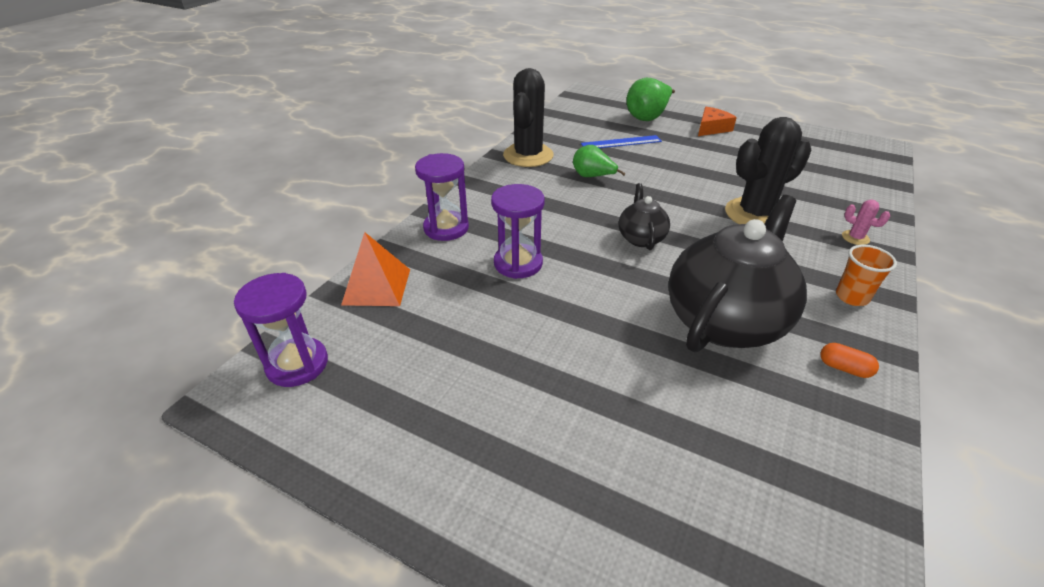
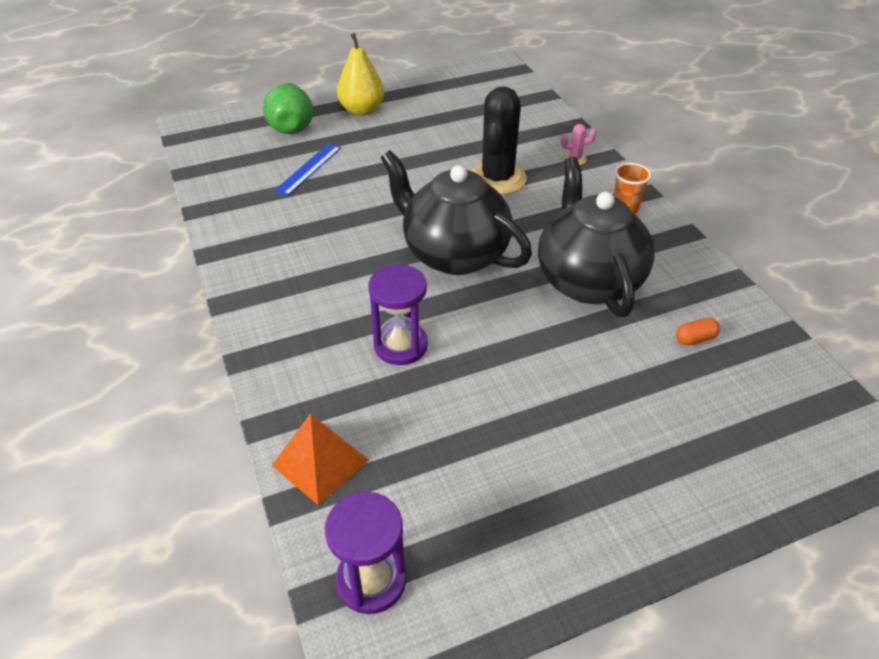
camera: 50 degrees left, 5 degrees up
purple hourglass [415,153,469,241] -> none
black cactus [503,68,554,167] -> none
green pear [573,145,626,177] -> none
black teapot [619,183,670,250] -> black teapot [381,150,532,275], size x2.06
orange cheese [698,107,737,136] -> yellow pear [337,33,384,116]
orange capsule [820,343,879,378] -> orange capsule moved to [676,318,720,345]

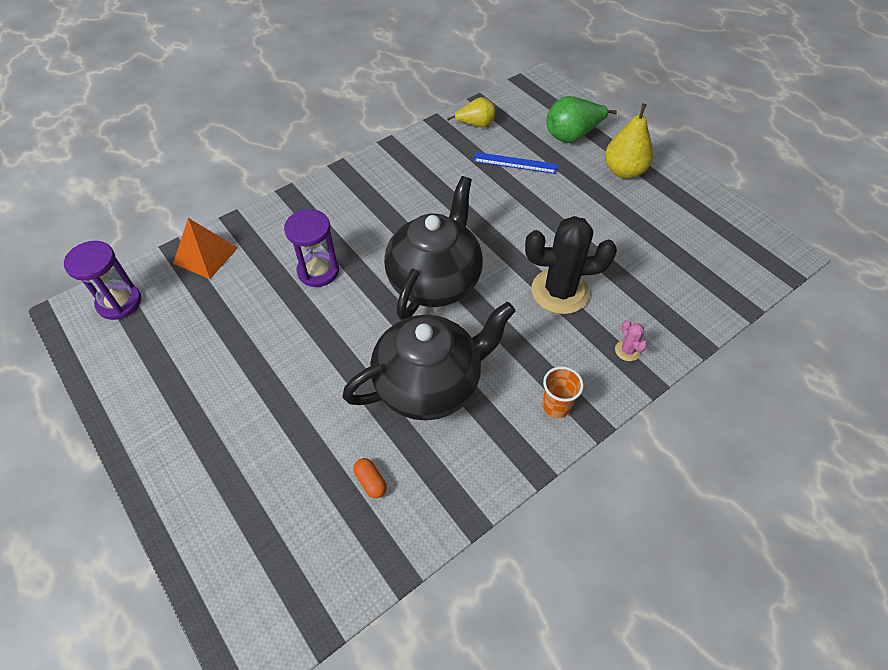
camera: 75 degrees right, 10 degrees up
none -> yellow pear [447,97,495,127]

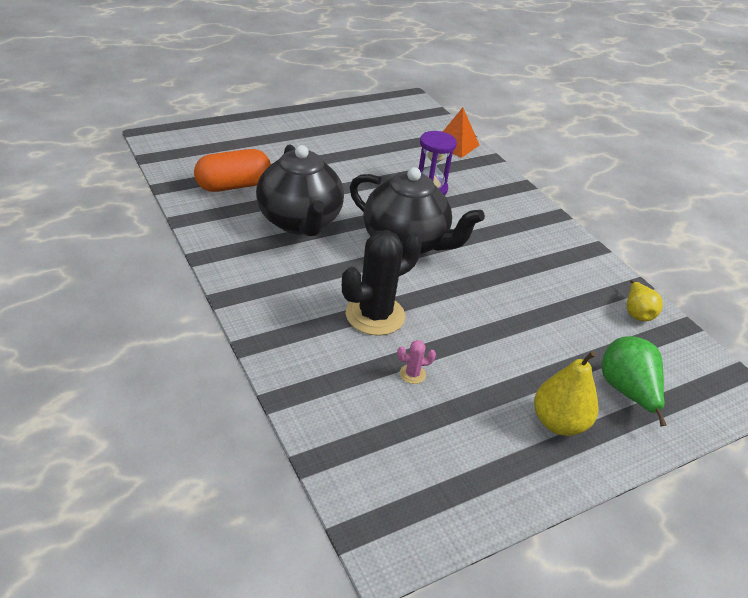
camera: 95 degrees right, 15 degrees down
purple hourglass [64,241,141,320] -> none
orange capsule [353,458,387,498] -> orange capsule [194,149,271,192], size x2.44
blue ruler [473,152,558,174] -> none
black cactus [525,216,617,314] -> black cactus turned 45 degrees clockwise [342,230,422,336]
orange cup [542,366,584,418] -> none
pink cactus [615,320,647,361] -> pink cactus moved to [397,340,436,384]

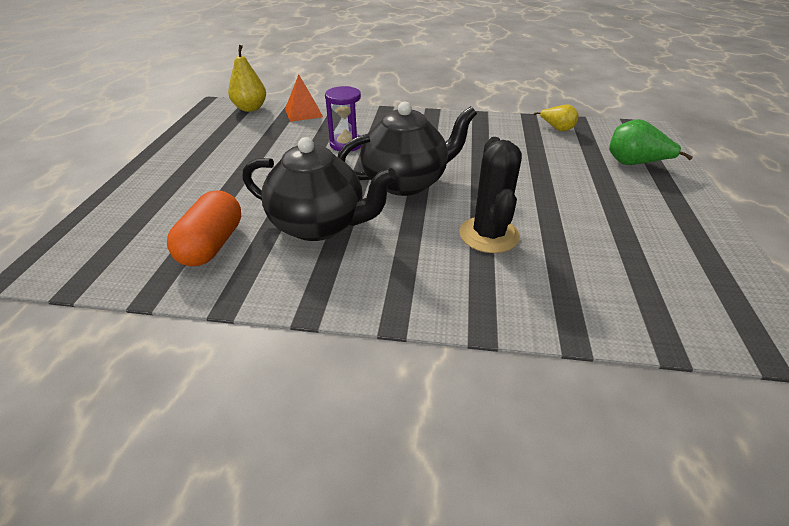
camera: 50 degrees left, 0 degrees up
pink cactus [397,340,436,384] -> none
yellow pear [534,351,598,436] -> yellow pear moved to [228,45,266,112]

